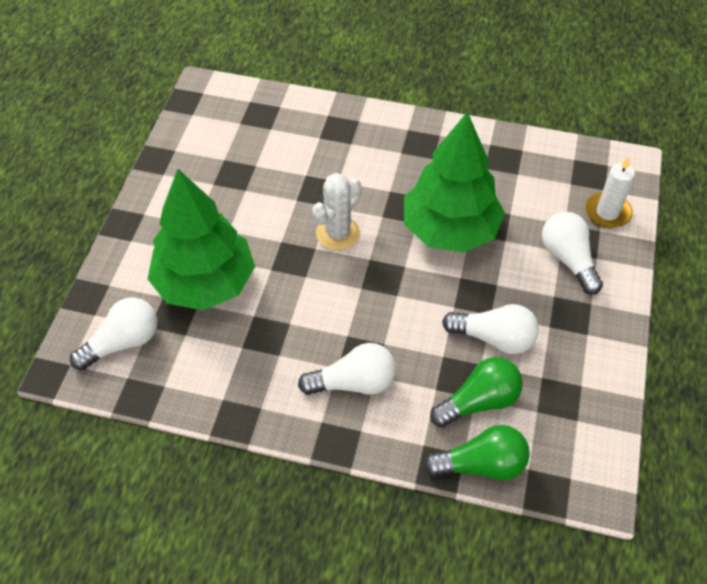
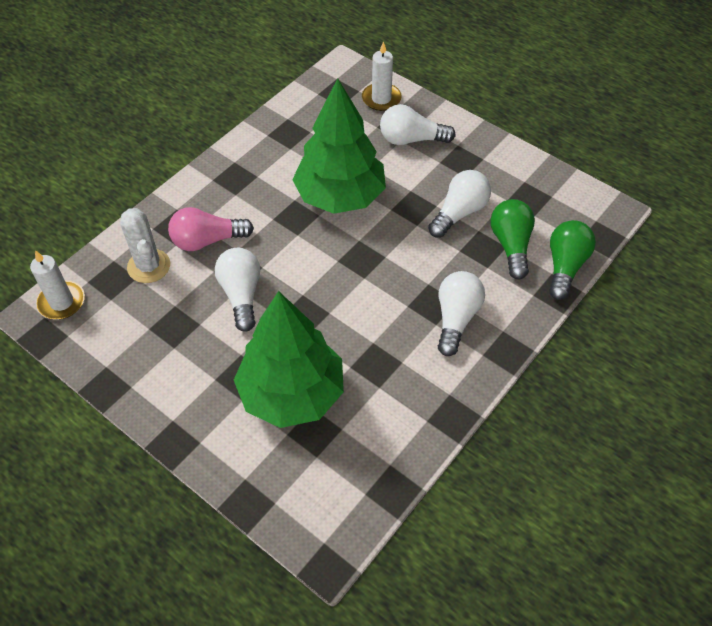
camera: 65 degrees left, 0 degrees up
white light bulb [70,297,157,370] -> white light bulb moved to [215,248,260,332]
white cactus [312,173,361,251] -> white cactus moved to [120,208,170,283]
none -> white candle [30,250,85,319]
none -> pink light bulb [168,207,254,251]

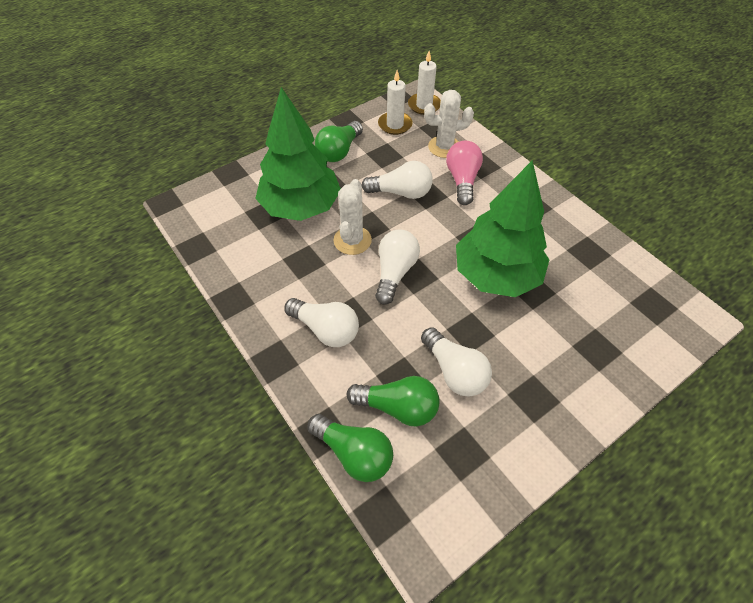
camera: 105 degrees right, 0 degrees up
white candle [362,41,402,111] -> white candle moved to [378,70,412,135]
white light bulb [380,104,456,145] -> white light bulb moved to [375,229,420,304]
none -> green light bulb [315,121,363,162]
none -> white cactus [333,179,372,255]

